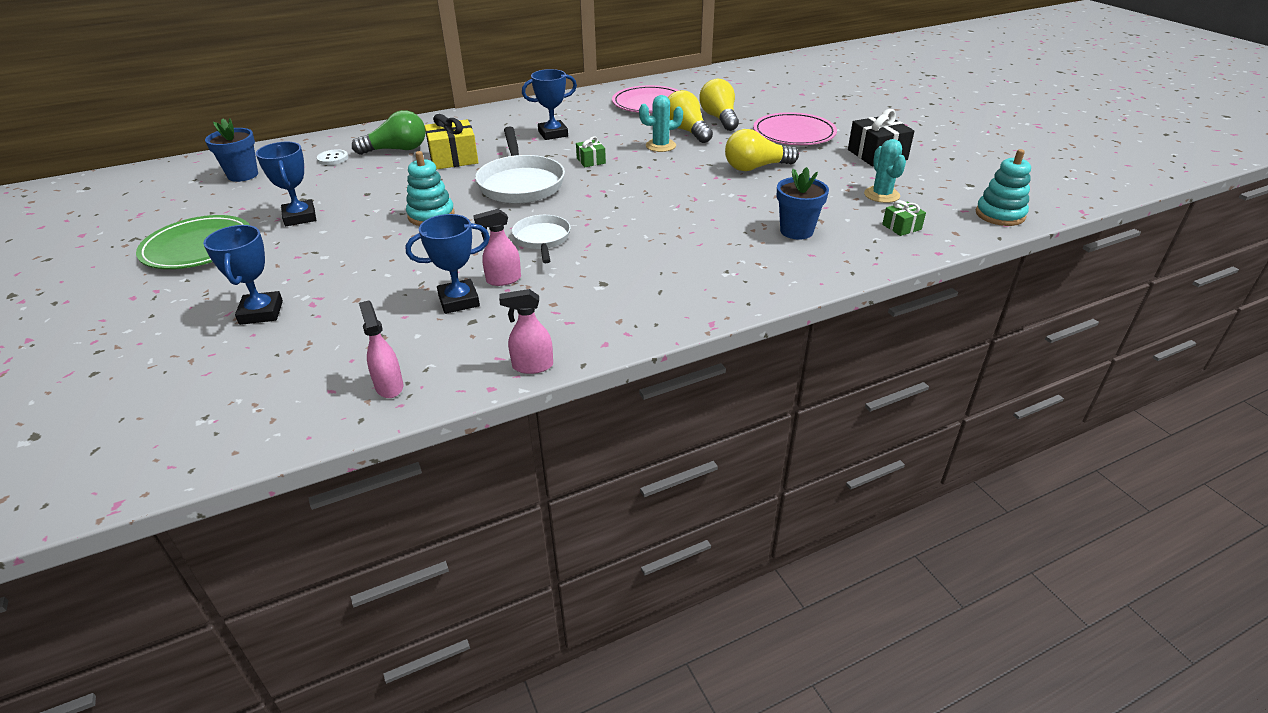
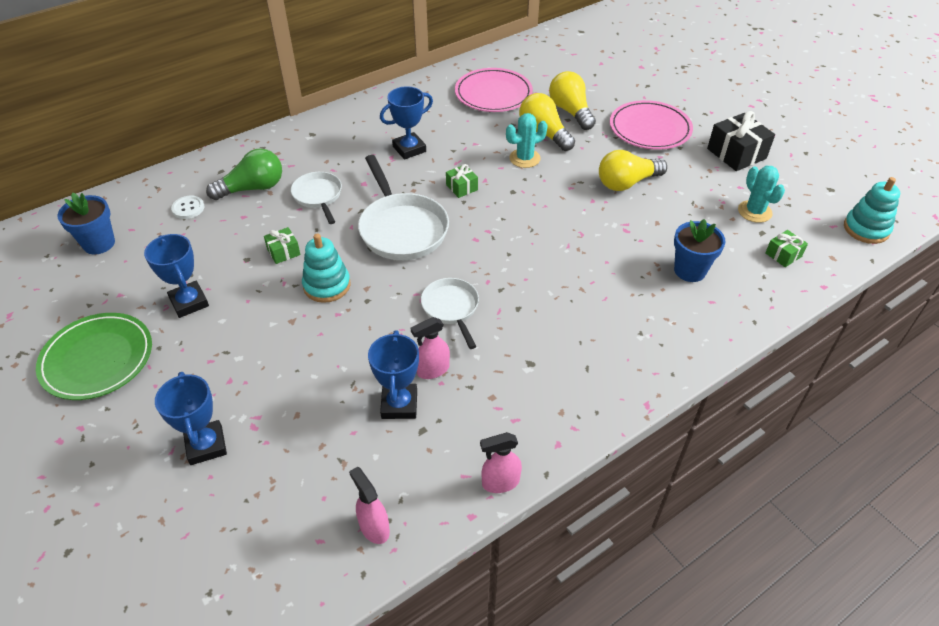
camera: 10 degrees left, 10 degrees up
blue trophy [406,214,490,314] -> blue trophy turned 60 degrees counterclockwise [368,331,419,419]
yellow gift [424,114,478,170] -> white pan [291,172,342,224]
none -> green gift [264,227,301,264]

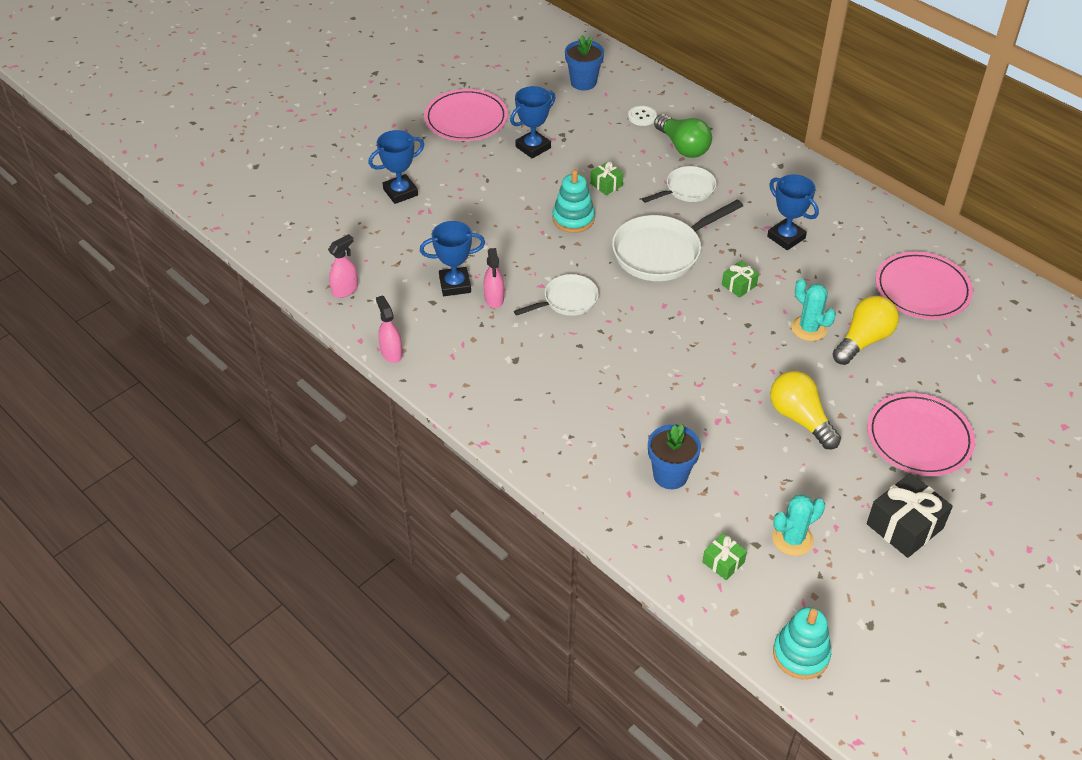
camera: 80 degrees right, 0 degrees up
green plate [36,313,152,400] -> pink plate [424,89,508,141]
pink spray bottle [411,317,450,379] -> pink spray bottle turned 150 degrees counterclockwise [484,248,504,308]
yellow light bulb [549,71,596,130] -> none

